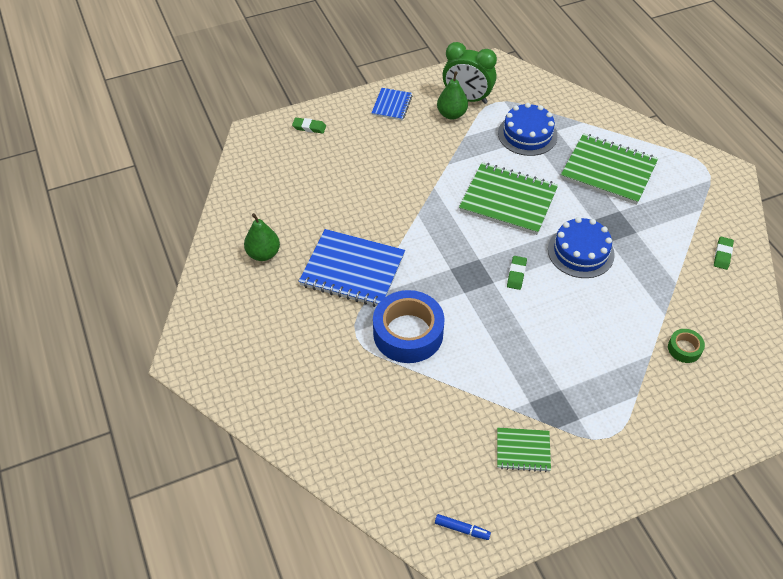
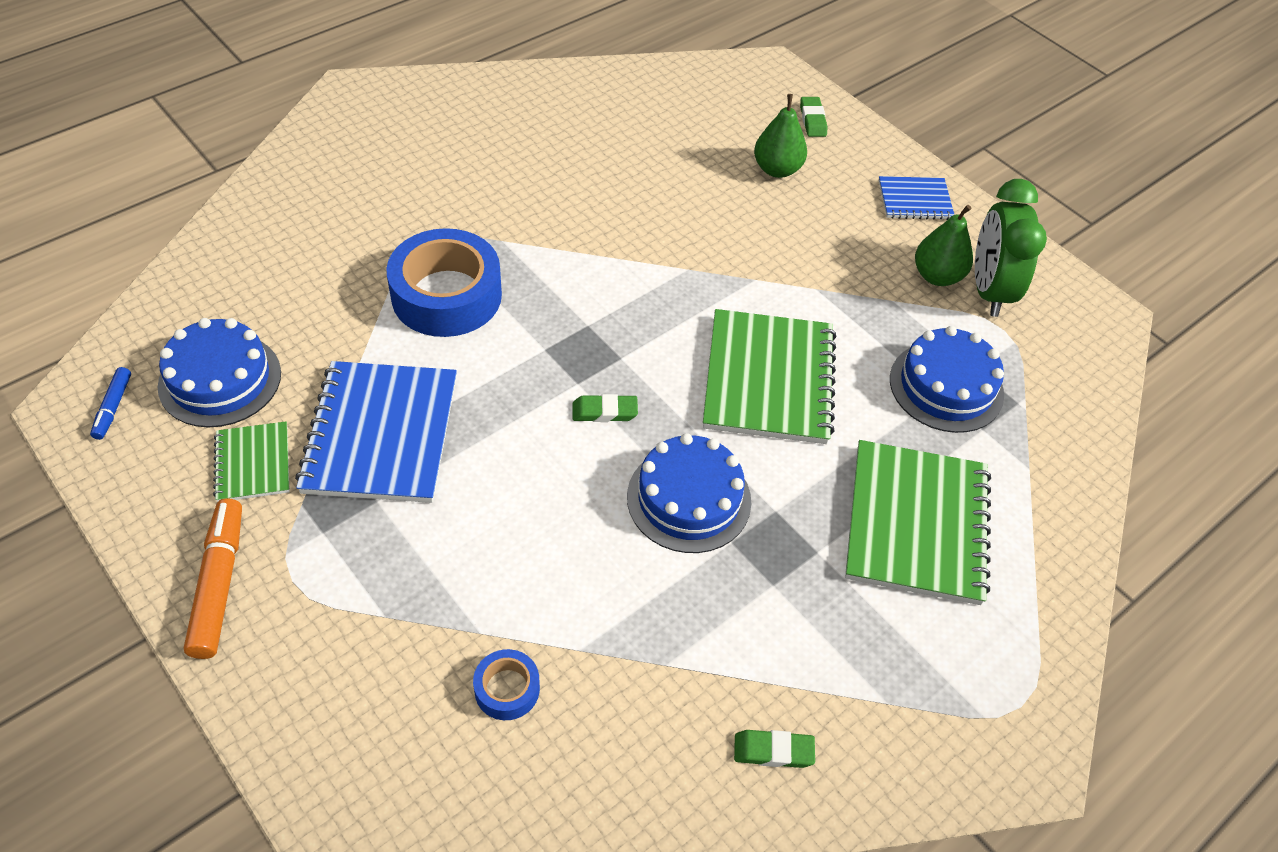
camera: 70 degrees right, 0 degrees up
green pear [244,213,280,261] -> green pear moved to [754,94,807,178]
blue notebook [299,229,405,307] -> blue notebook moved to [295,361,457,503]
green tape [668,329,705,363] -> blue tape [473,649,540,720]
none -> blue cake [158,318,281,427]
none -> orange marker [184,498,242,659]

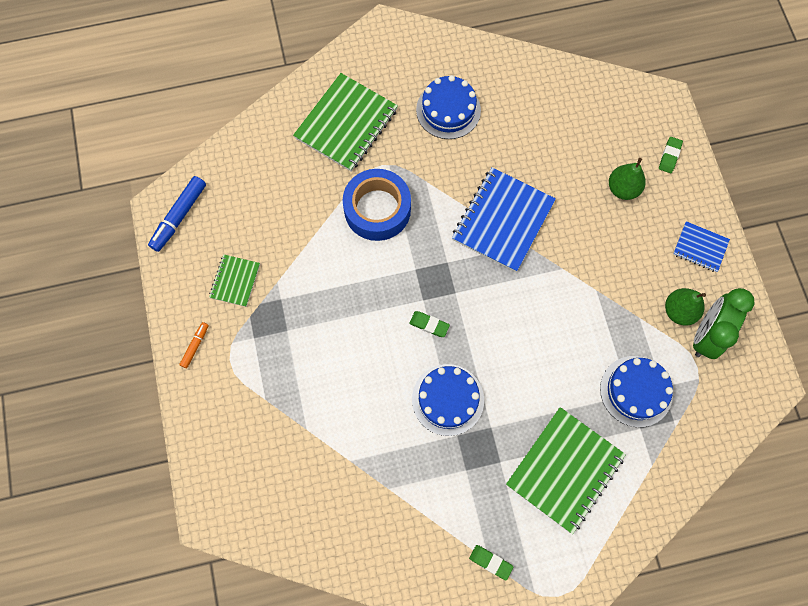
camera: 30 degrees right, 20 degrees up
blue marker [90,367,131,440] -> blue marker [148,176,206,252], size x1.83
blue cake [158,318,281,427] -> blue cake moved to [416,75,481,139]
orange marker [184,498,242,659] -> orange marker [179,322,209,368], size x0.55
blue notebook [295,361,457,503] -> blue notebook moved to [452,167,556,272]
blue tape [473,649,540,720] -> none
green notebook [703,309,836,444] -> green notebook moved to [293,73,398,172]
green eraser [734,730,815,768] -> green eraser moved to [469,545,513,580]

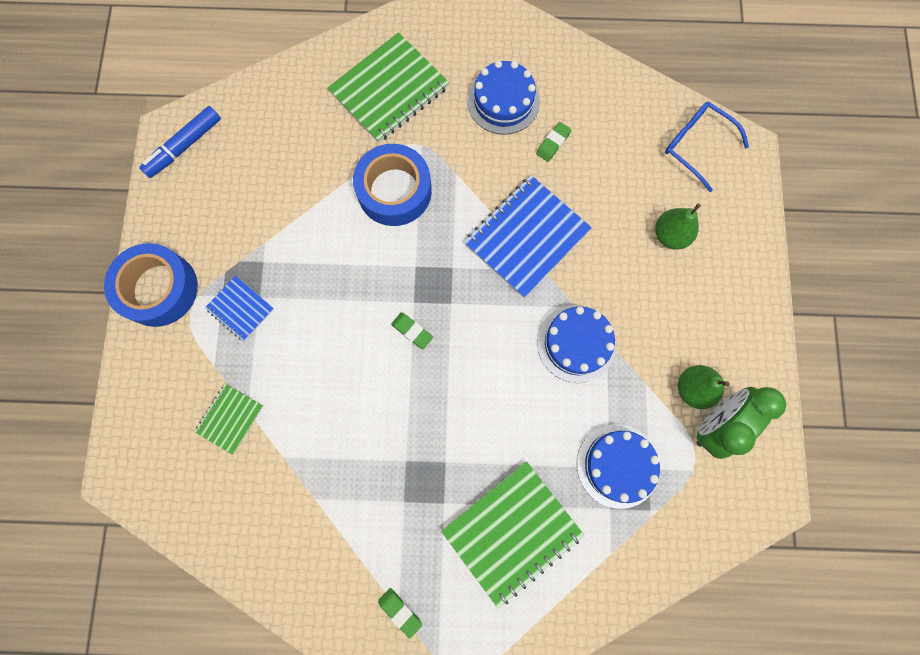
camera: 15 degrees right, 5 degrees up
orange marker [179,322,209,368] -> blue tape [104,243,198,327]
green notebook [209,254,260,307] -> green notebook moved to [194,384,263,455]
blue cake [412,364,484,436] -> blue cake moved to [537,305,617,383]
green eraser [659,137,683,173] -> green eraser moved to [536,122,572,162]
blue notebook [673,221,730,272] -> blue notebook moved to [205,276,274,341]
none -> blue glasses [665,102,749,192]

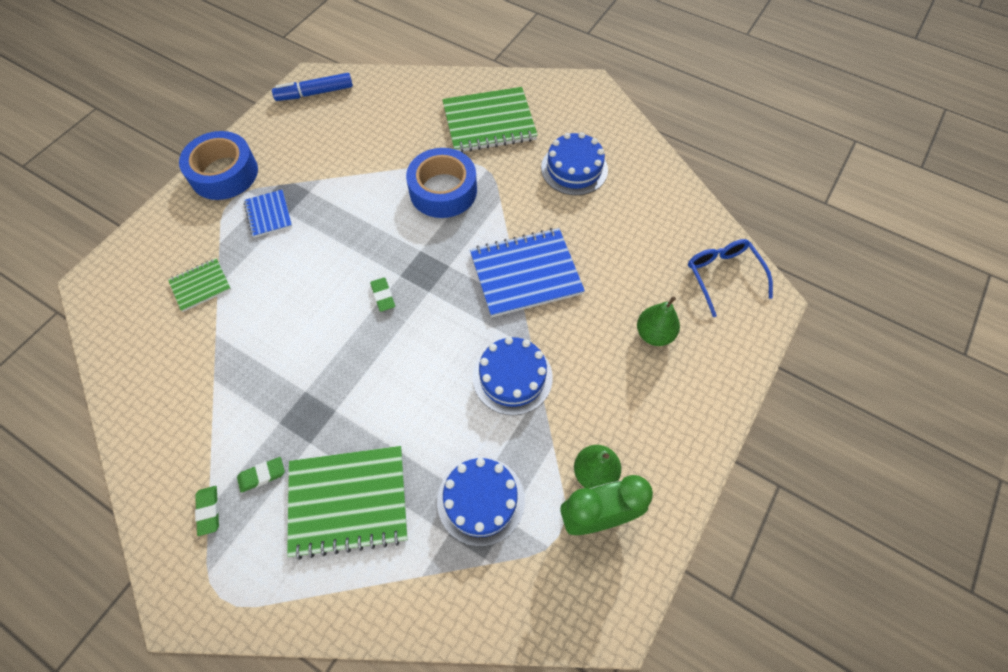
camera: 30 degrees right, 15 degrees down
green eraser [536,122,572,162] -> green eraser moved to [237,457,285,493]

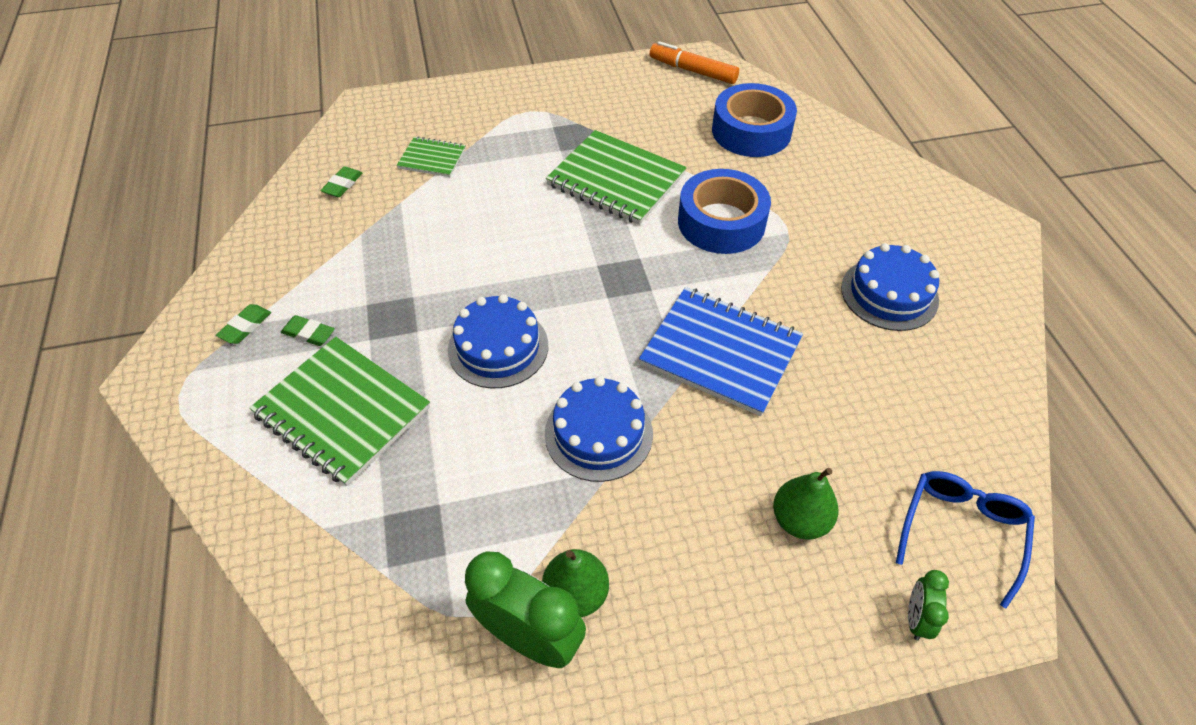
camera: 45 degrees right, 10 degrees down
blue tape [179,131,258,200] -> blue tape moved to [712,83,797,157]
blue notebook [244,190,292,237] -> none
blue marker [272,73,353,101] -> orange marker [650,41,739,84]
green eraser [370,277,395,312] -> green eraser moved to [320,166,362,197]
blue cake [437,457,525,546] -> blue cake moved to [448,294,548,388]
green notebook [442,87,538,153] -> green notebook moved to [546,130,687,225]
none -> green clock [908,570,949,640]

